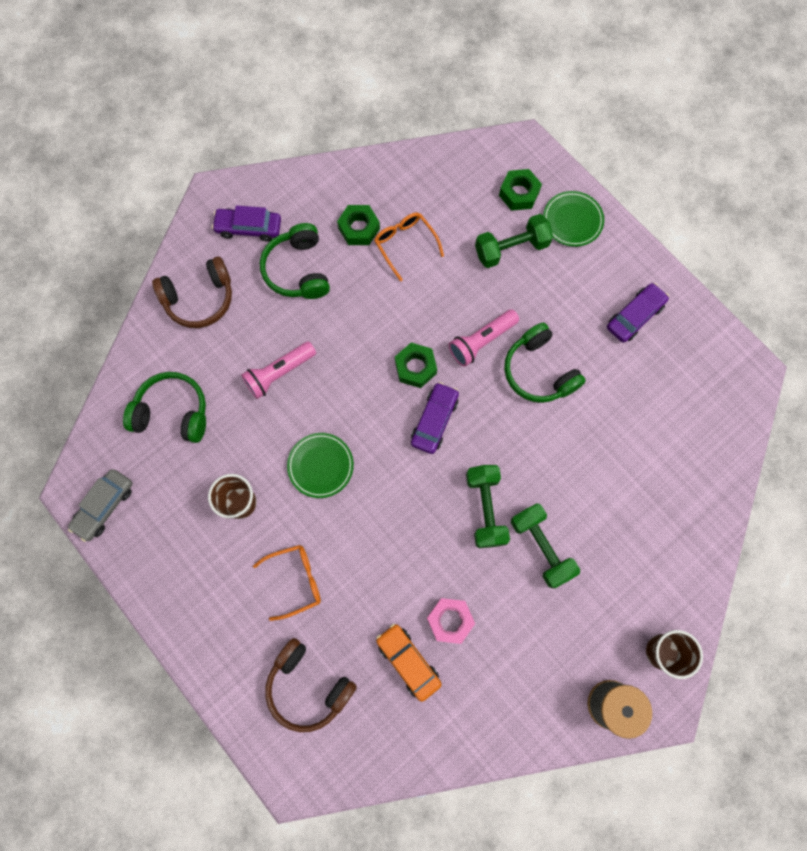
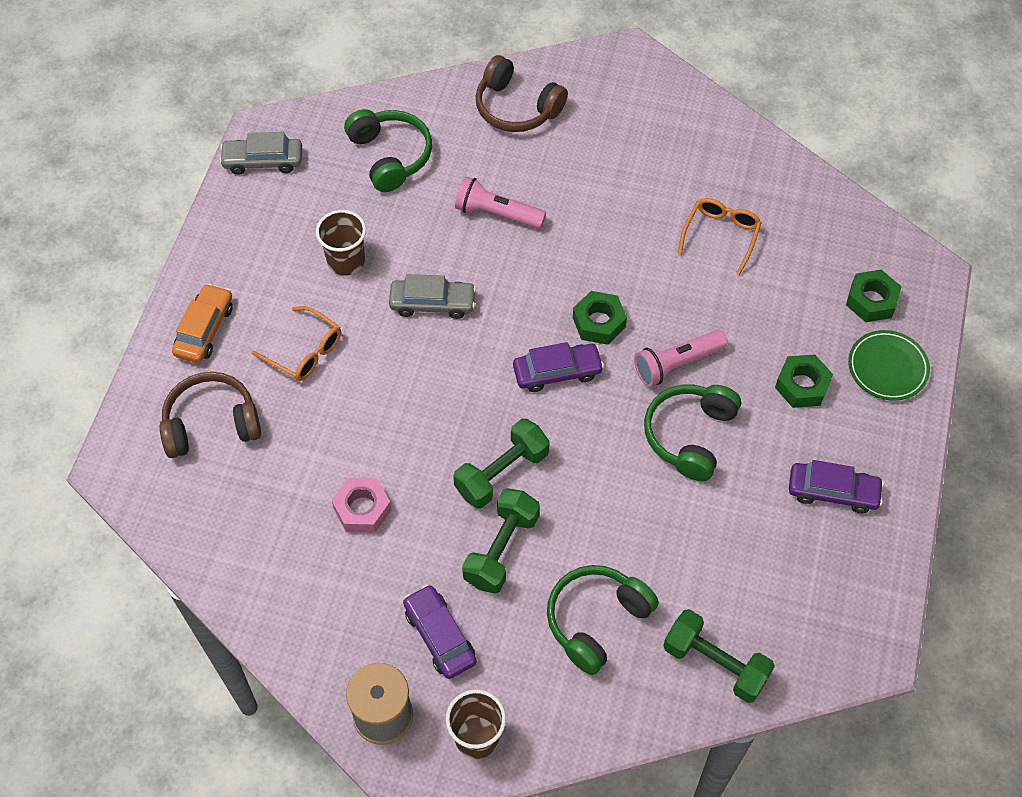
camera: 55 degrees right, 15 degrees down
purple car [212,205,281,242] -> purple car moved to [403,584,477,679]
green headphones [260,223,330,299] -> green headphones moved to [547,565,659,675]
brown headphones [265,638,357,732] -> brown headphones turned 75 degrees clockwise [159,372,261,458]
green plate [287,433,354,498] -> grey car [389,274,476,319]
green nut [337,205,380,245] -> green nut moved to [775,354,833,408]
orange car [376,624,442,702] -> orange car moved to [172,283,233,363]
pink flashlight [449,309,519,367] -> pink flashlight turned 45 degrees counterclockwise [634,330,728,387]
green dumbbell [475,214,553,268] -> green dumbbell moved to [663,609,775,703]

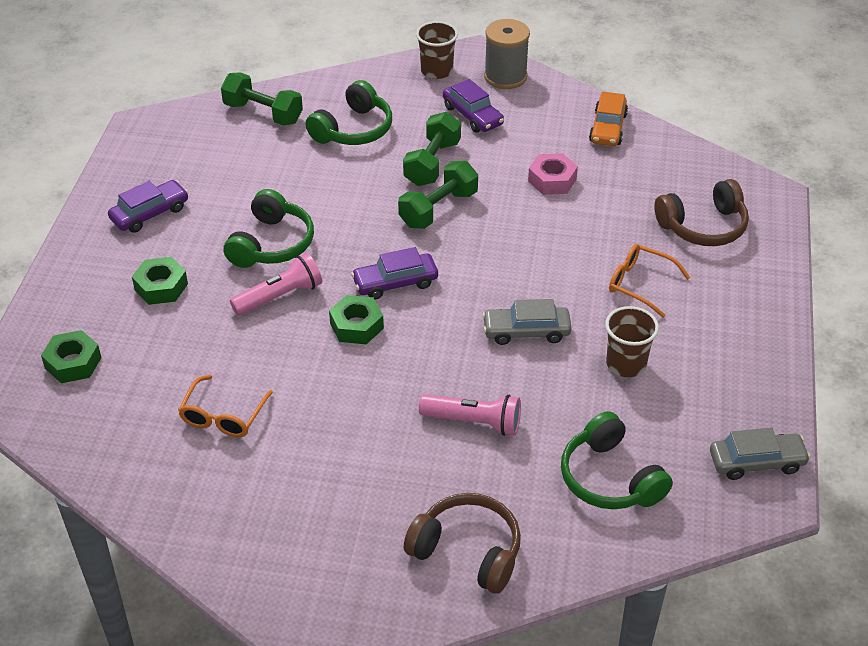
camera: 175 degrees right, 15 degrees down
orange car [172,283,233,363] -> orange car moved to [589,91,628,146]
purple car [789,460,884,513] -> purple car turned 135 degrees clockwise [108,180,189,233]
green plate [848,330,930,401] -> none

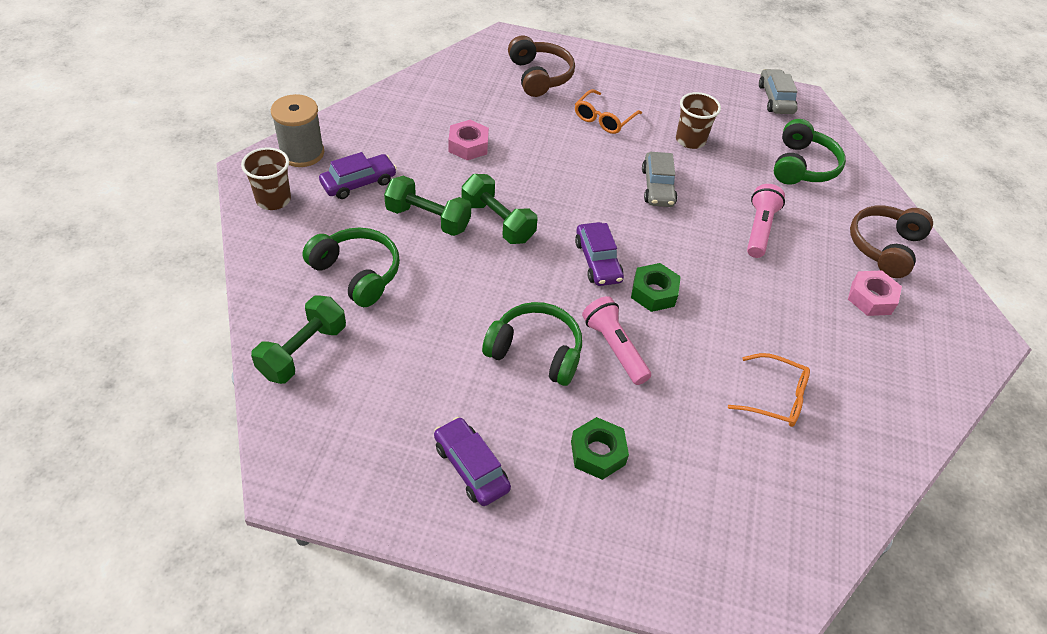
camera: 90 degrees left, 5 degrees up
green nut [41,330,102,383] -> none
green headphones [561,411,673,509] -> green headphones turned 45 degrees counterclockwise [774,119,846,185]
orange car [589,91,628,146] -> none
none -> pink nut [848,270,902,316]

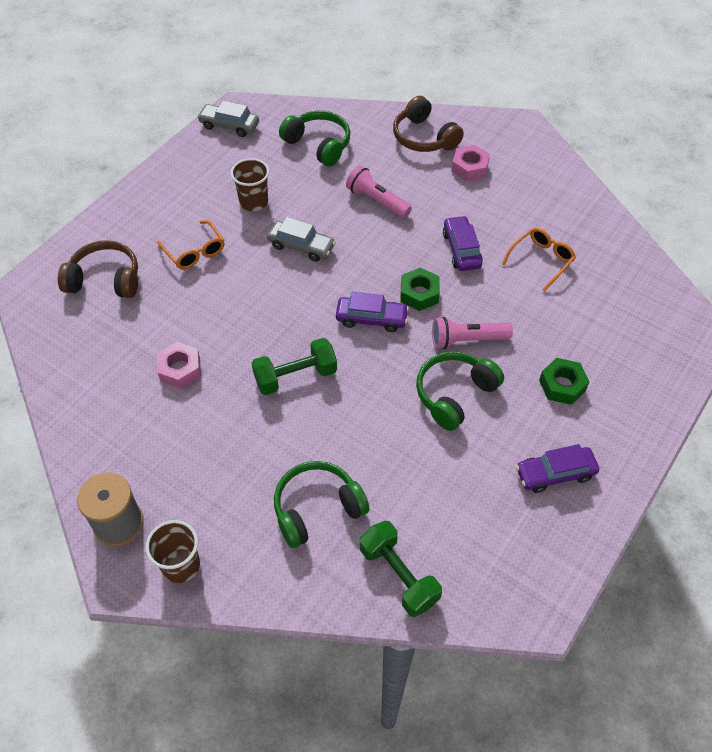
camera: 65 degrees left, 5 degrees up
purple car [319,152,397,199] -> purple car moved to [443,216,483,271]
green dumbbell [384,176,471,236] -> none

